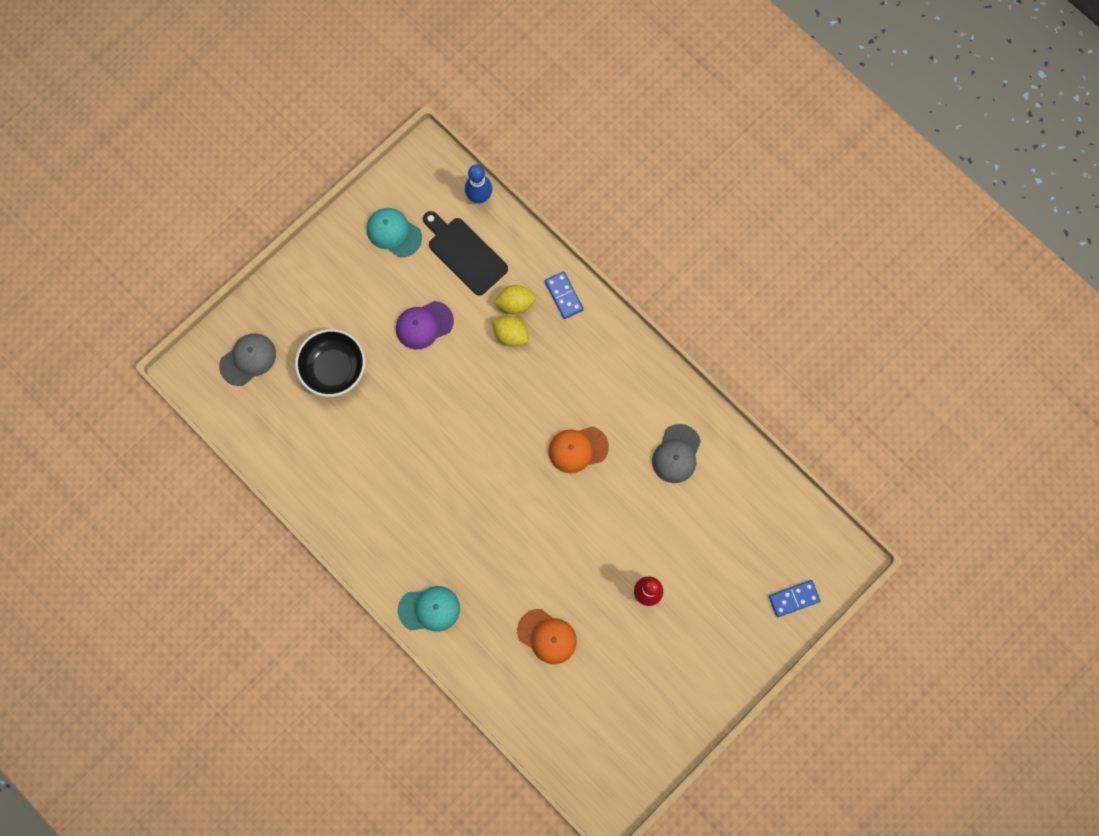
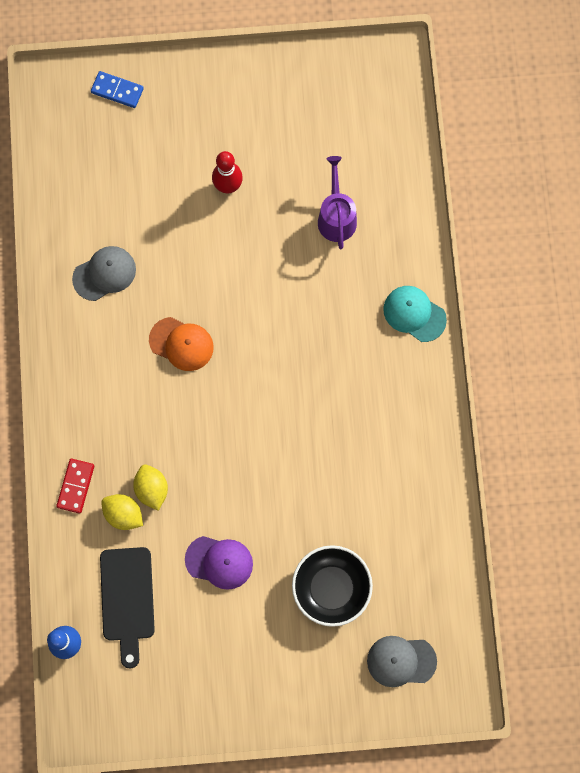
camera: 140 degrees left, 0 degrees up
turquoise cap [367,208,422,257] -> none
orange cap [517,609,577,664] -> purple watering can [318,156,357,249]
blue domino [545,271,584,319] -> red domino [56,459,95,514]

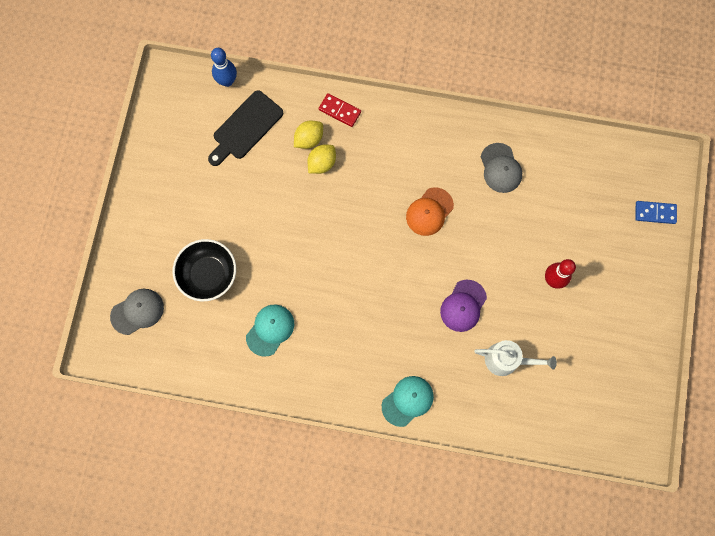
camera: 105 degrees right, 0 degrees up
blue domino [91,71,144,108] -> blue domino turned 60 degrees clockwise [635,201,677,224]
black cutting board [100,547,155,668] -> black cutting board turned 60 degrees counterclockwise [208,90,283,166]
yellow lemon [133,464,168,511] -> yellow lemon turned 45 degrees counterclockwise [307,145,336,174]
purple cap [185,536,253,590] -> purple cap moved to [440,280,487,332]
purple watering can [318,156,357,249] -> white watering can [474,340,557,376]
grey cap [367,636,437,687] -> grey cap turned 45 degrees clockwise [110,289,164,335]
none -> turquoise cap [246,304,294,357]

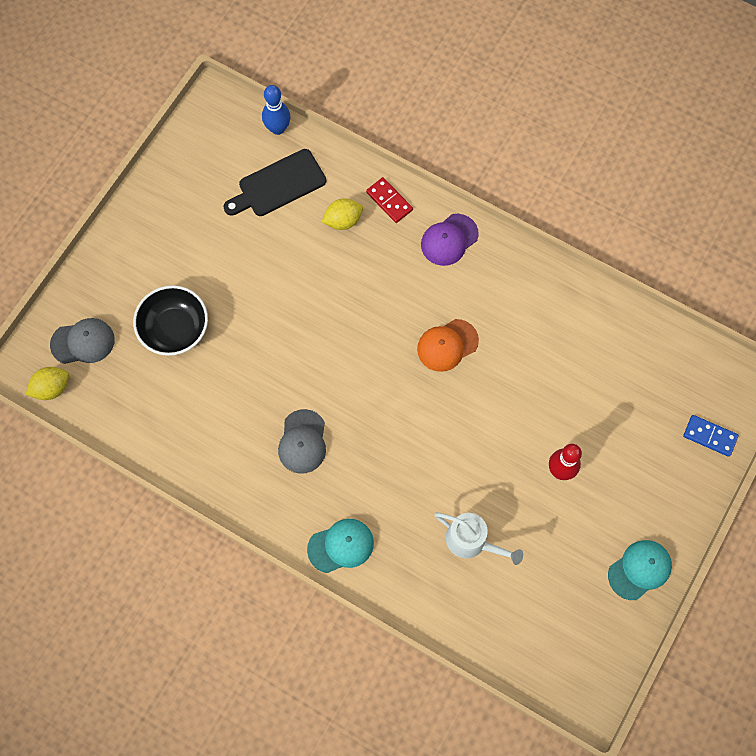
camera: 20 degrees right, 5 degrees down
turquoise cap [246,304,294,357] -> turquoise cap moved to [608,540,672,600]
yellow lemon [307,145,336,174] -> yellow lemon moved to [26,367,69,400]
purple cap [440,280,487,332] -> purple cap moved to [421,214,479,266]
grey cap [481,143,522,193] -> grey cap moved to [278,409,326,474]

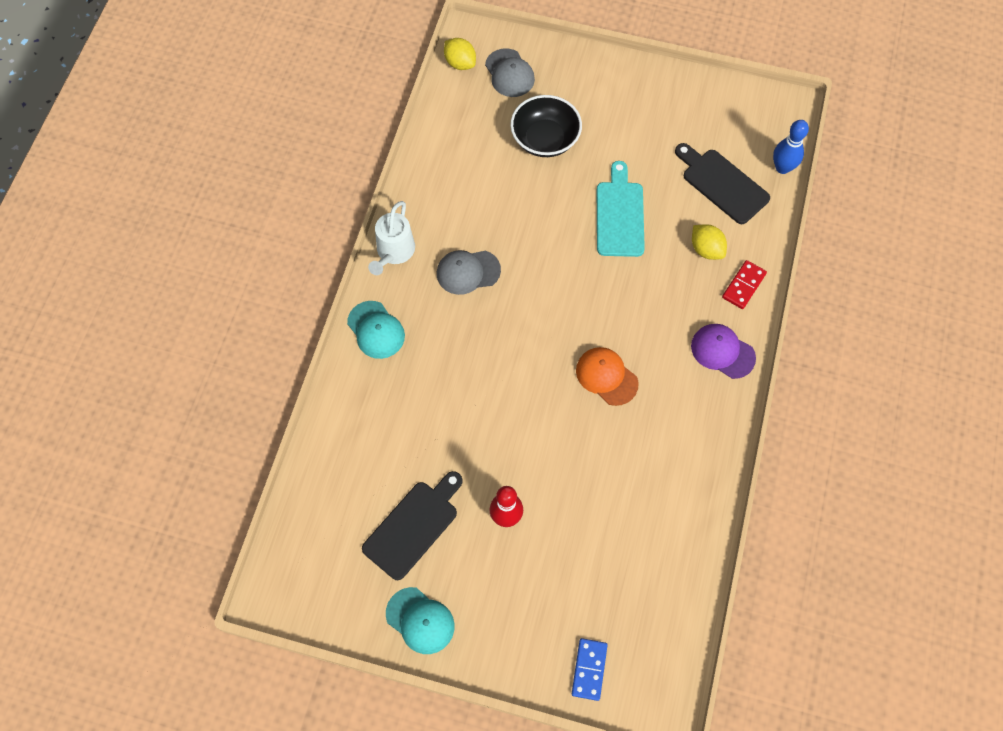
camera: 75 degrees right, 5 degrees down
white watering can [435,512,523,565] -> white watering can moved to [368,201,415,275]
none -> black cutting board [362,471,463,580]
none -> turquoise cutting board [597,161,645,257]

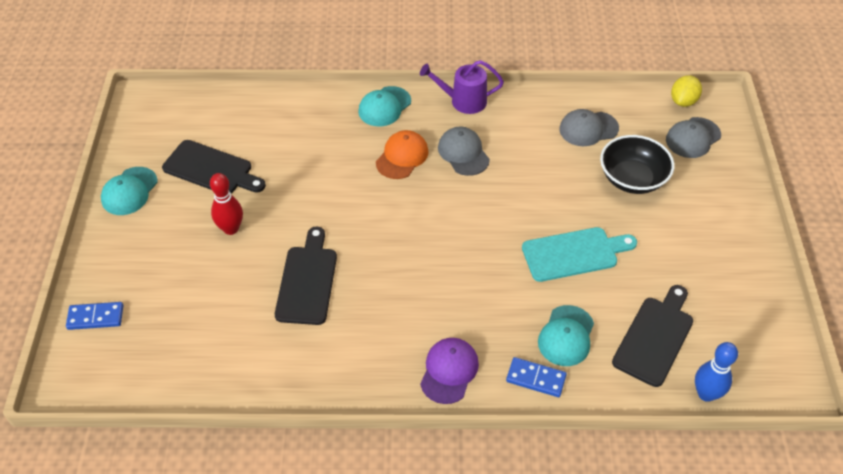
camera: 75 degrees right, 15 degrees down
white watering can [368,201,415,275] -> purple watering can [420,60,504,114]
orange cap [576,347,639,406] -> orange cap moved to [376,130,429,179]
yellow lemon [692,224,727,260] -> turquoise cap [538,305,594,366]
red domino [722,260,767,309] -> blue domino [506,357,567,397]
none -> black cutting board [275,227,337,325]
none -> grey cap [559,109,619,146]

